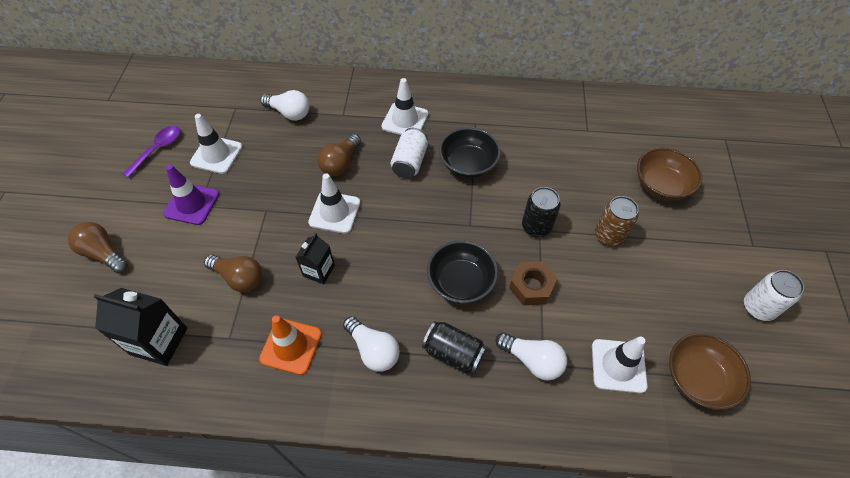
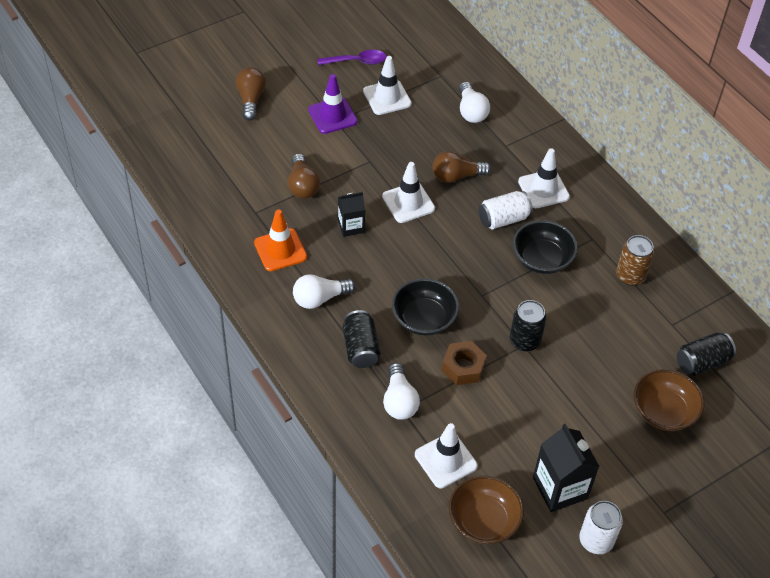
camera: 50 degrees right, 5 degrees down
black carton [94,288,187,366] -> black carton moved to [533,424,600,512]
white light bulb [343,316,400,372] -> white light bulb turned 60 degrees clockwise [293,274,355,309]
brown can [595,196,639,246] -> brown can moved to [616,235,654,286]
none -> black can [677,332,736,376]

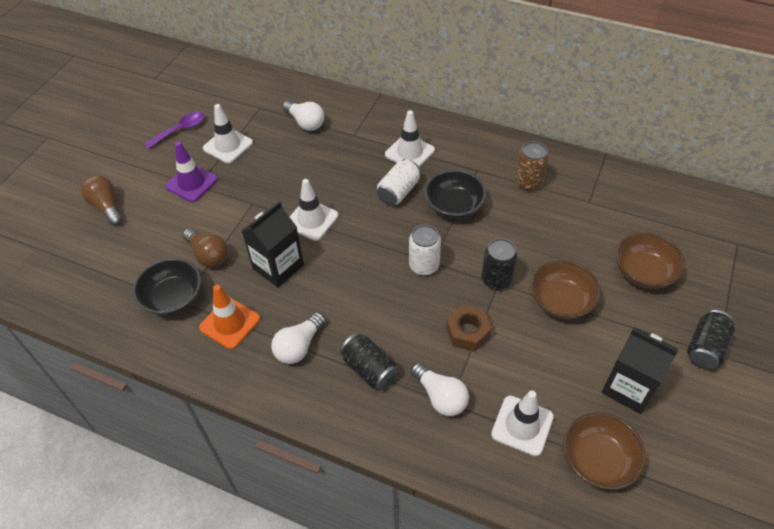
camera: 30 degrees left, 0 degrees up
black carton [338,192,365,237] -> black carton [242,201,304,287], size x1.63
black bowl [392,278,459,335] -> black bowl moved to [133,258,201,316]
brown light bulb [433,151,491,183] -> none
white can [579,501,623,554] -> white can moved to [409,225,441,276]
black can [677,332,736,376] -> black can moved to [687,310,735,370]
none -> brown bowl [531,261,601,319]

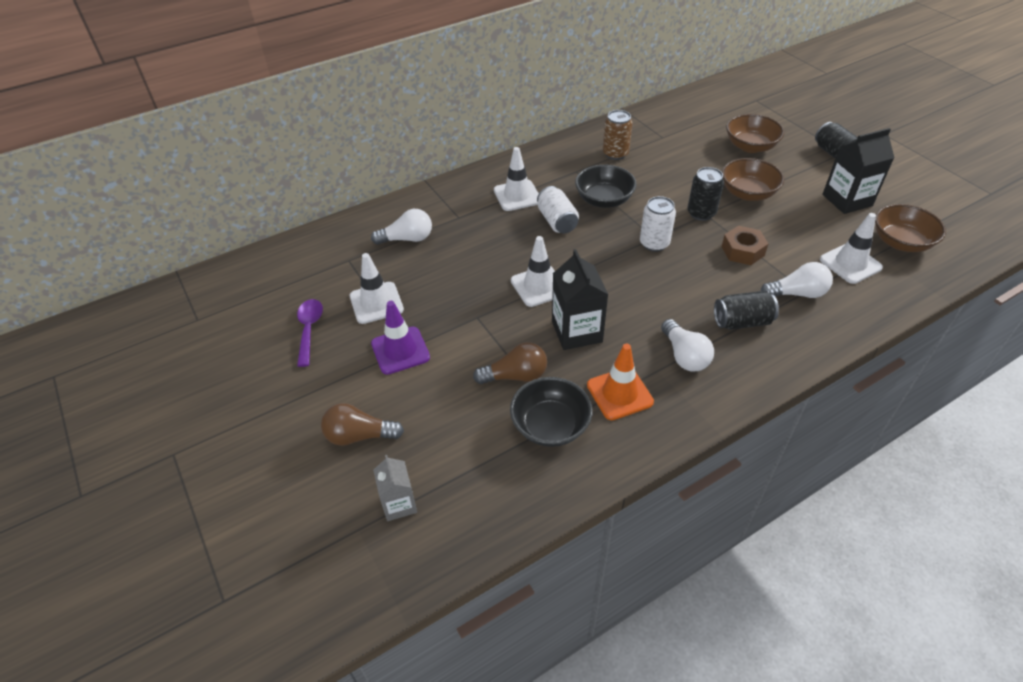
camera: 55 degrees left, 5 degrees down
none -> grey carton [373,455,417,521]

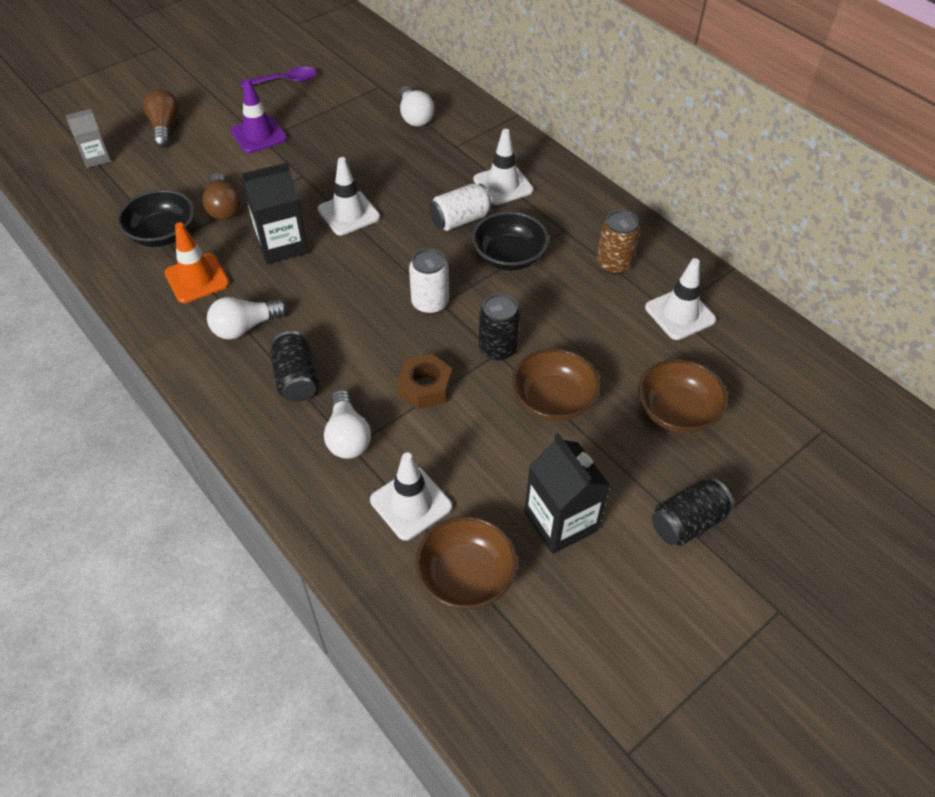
camera: 80 degrees right, 5 degrees up
white traffic cone [350,253,404,324] -> white traffic cone moved to [645,258,716,340]

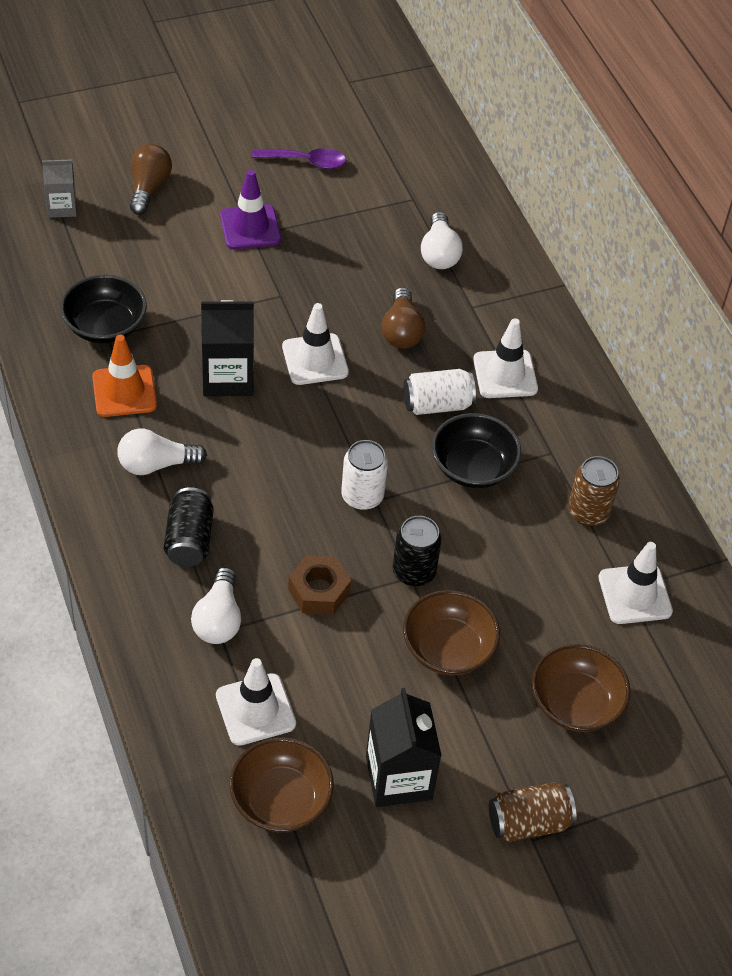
camera: 15 degrees right, 0 degrees up
brown light bulb [202,173,242,220] -> brown light bulb moved to [381,287,425,349]
black can [652,478,734,546] -> brown can [489,782,576,842]

